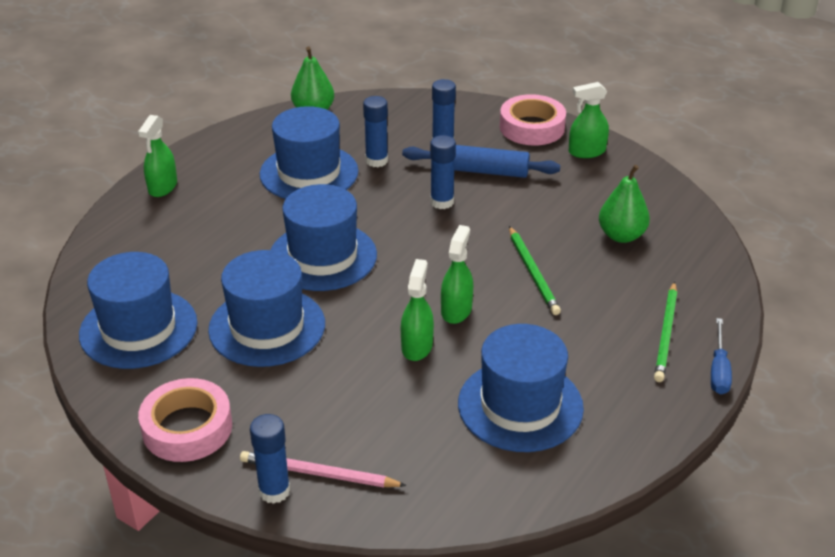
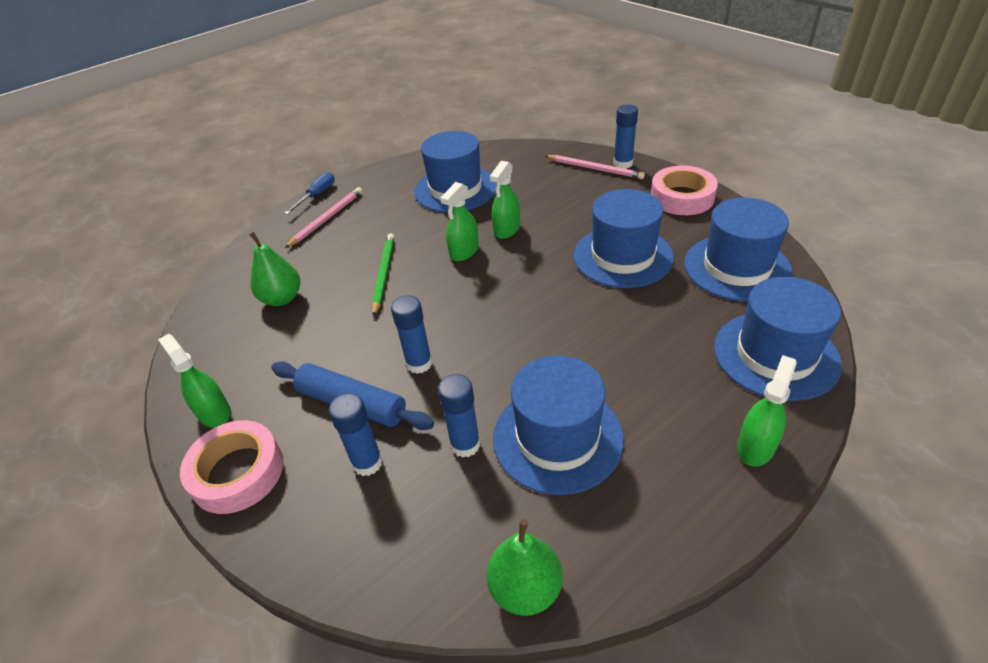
camera: 160 degrees left, 5 degrees up
blue hat [271,184,377,291] -> blue hat moved to [714,277,842,401]
green spray bottle [569,82,609,158] -> green spray bottle turned 135 degrees counterclockwise [158,334,231,428]
green pencil [654,281,677,382] -> pink pencil [285,187,362,248]

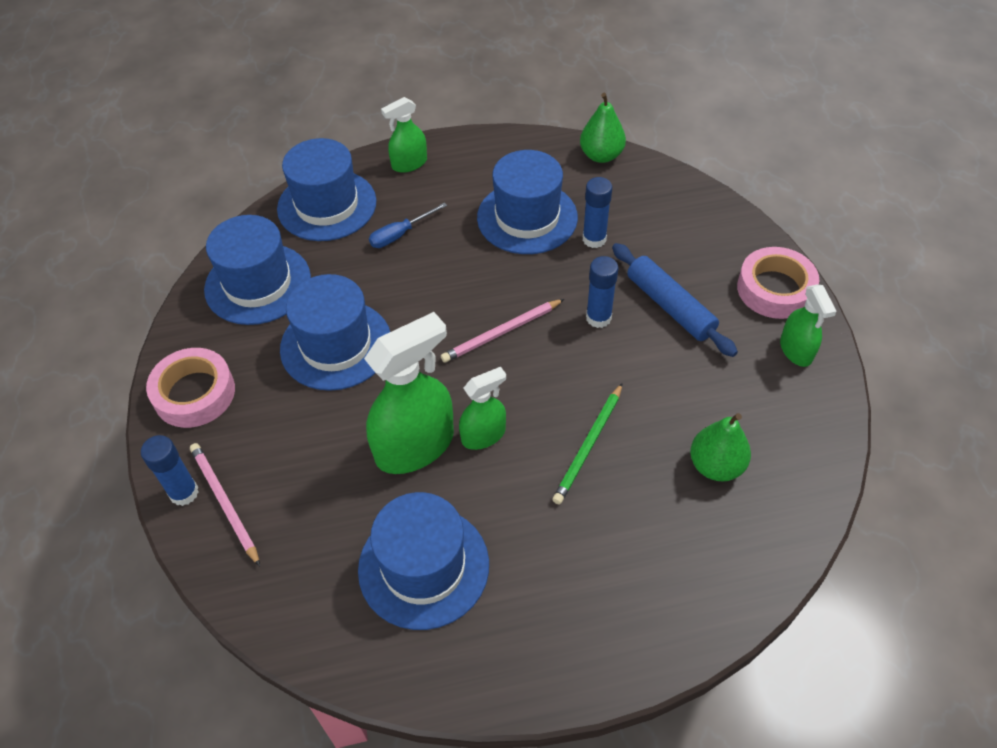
camera: 155 degrees left, 10 degrees up
blue screwdriver [284,172,334,214] -> blue screwdriver moved to [369,202,447,248]
pink pencil [285,187,362,248] -> pink pencil moved to [441,299,564,363]
blue glue stick [329,393,383,476] -> none
green spray bottle [490,161,520,239] -> green spray bottle [364,312,454,474], size x1.80

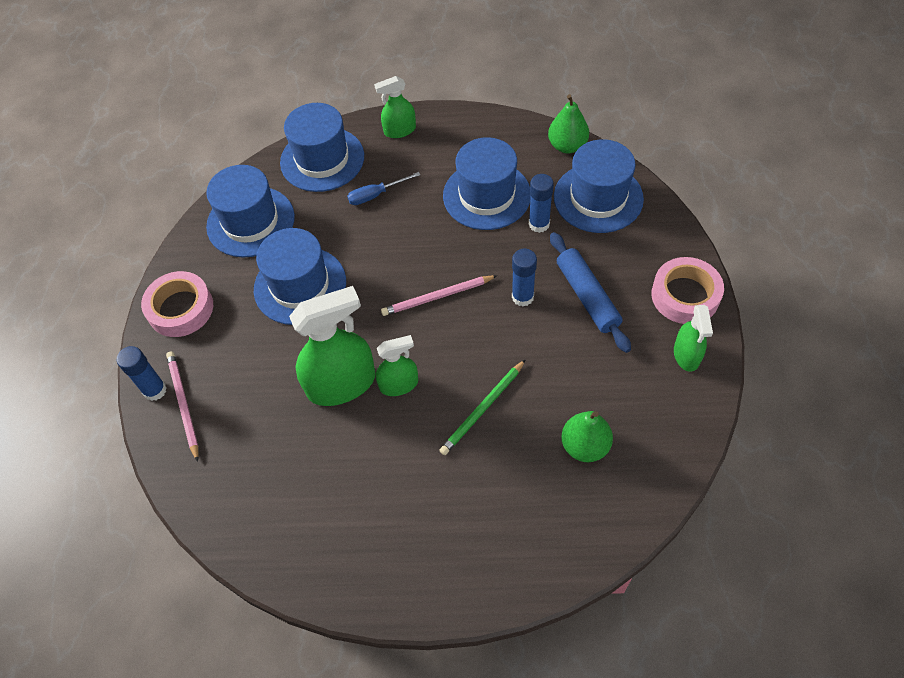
camera: 15 degrees right, 5 degrees up
blue hat [358,492,489,630] -> blue hat moved to [554,139,644,233]

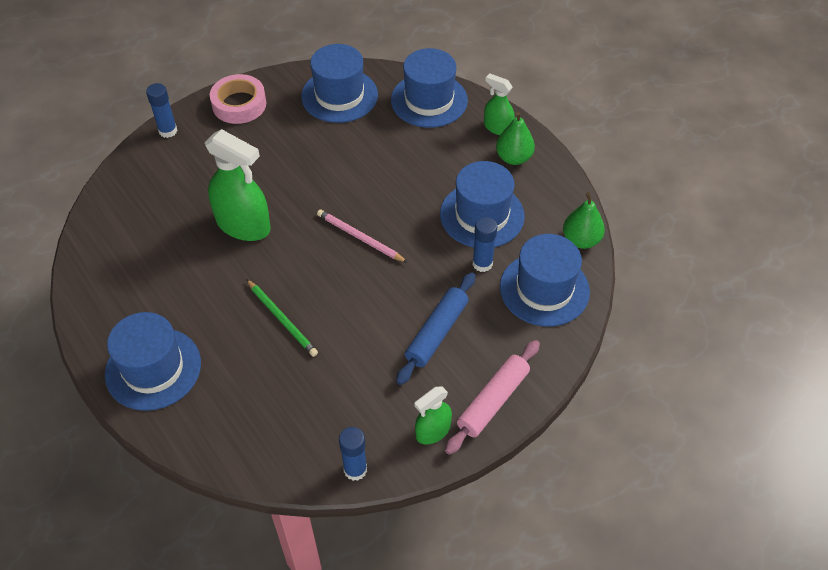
camera: 50 degrees right, 5 degrees down
pink pencil [166,352,198,462] -> none
blue hat [254,228,346,325] -> blue hat moved to [105,312,201,411]
blue screwdriver [347,172,420,205] -> none
green spray bottle [376,335,418,396] -> none
green pencil [439,359,526,455] -> green pencil turned 135 degrees counterclockwise [246,279,318,357]
blue glue stick [512,249,537,307] -> blue glue stick moved to [339,427,367,481]
green pear [561,411,613,462] -> green pear moved to [496,112,535,165]
pink tape [651,257,724,324] -> pink rolling pin [445,340,540,455]

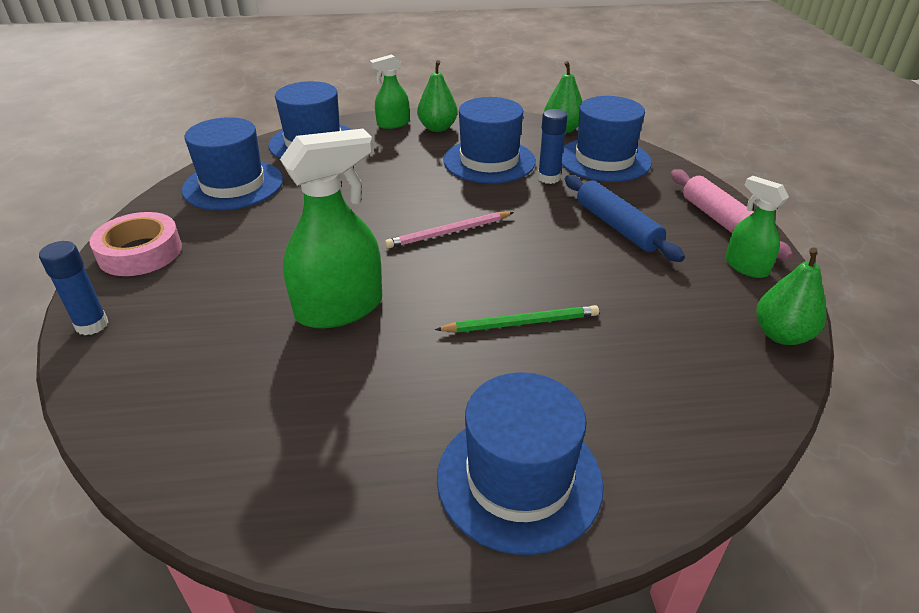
camera: 60 degrees left, 15 degrees down
blue glue stick [339,427,367,481] -> green pear [756,247,827,345]
green spray bottle [415,386,452,445] -> green spray bottle turned 150 degrees clockwise [725,176,789,278]

